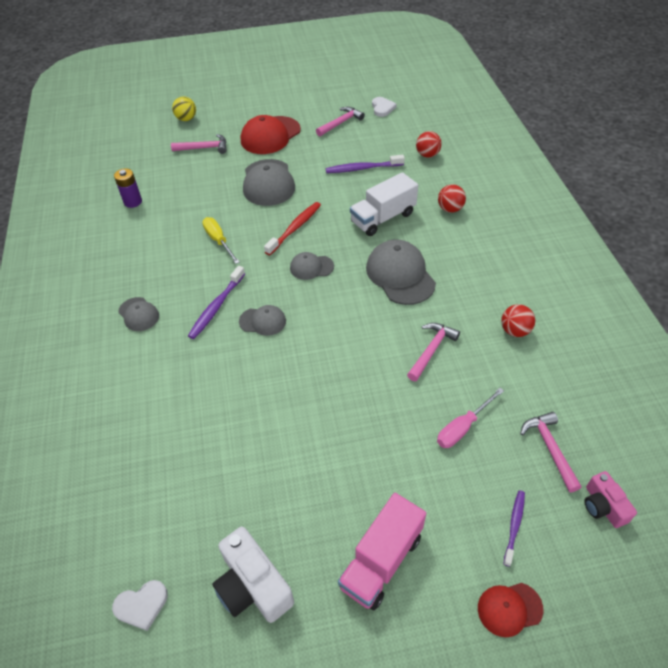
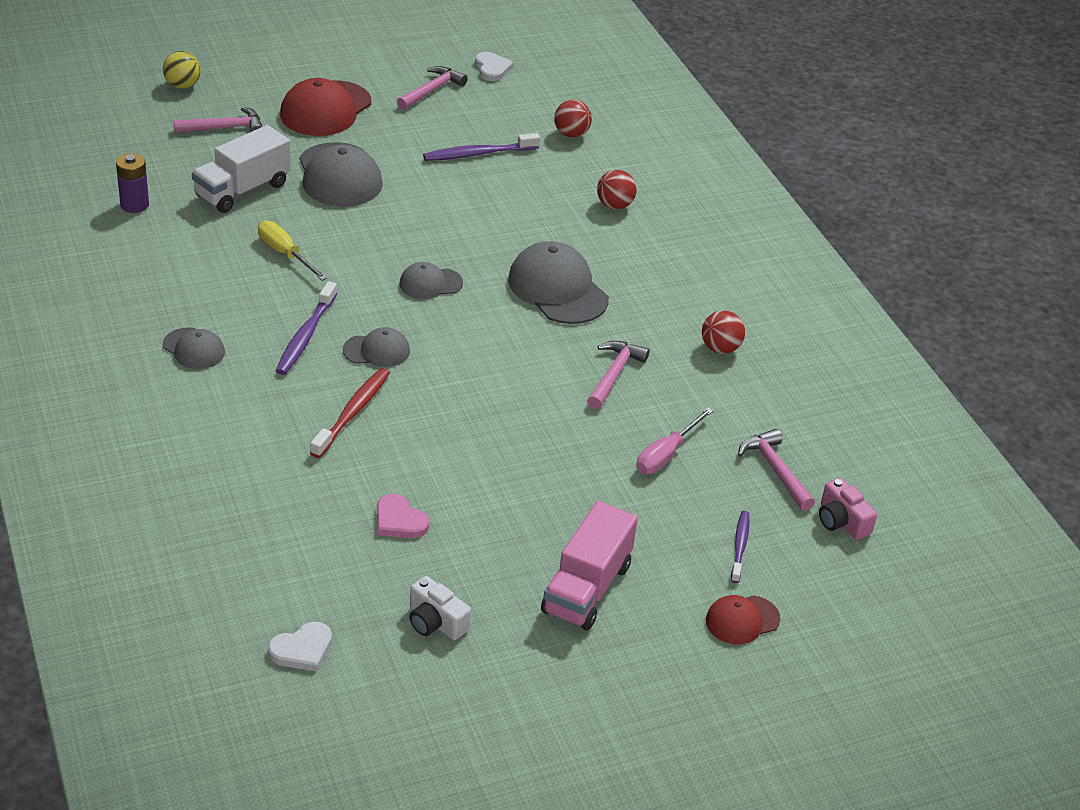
camera: 15 degrees left, 10 degrees down
white camera [212,527,294,623] -> white camera [409,576,471,640], size x0.62
red toothbrush [264,202,321,255] -> red toothbrush moved to [310,368,390,458]
white truck [350,172,418,236] -> white truck moved to [192,125,291,213]
none -> pink heart [377,494,429,538]

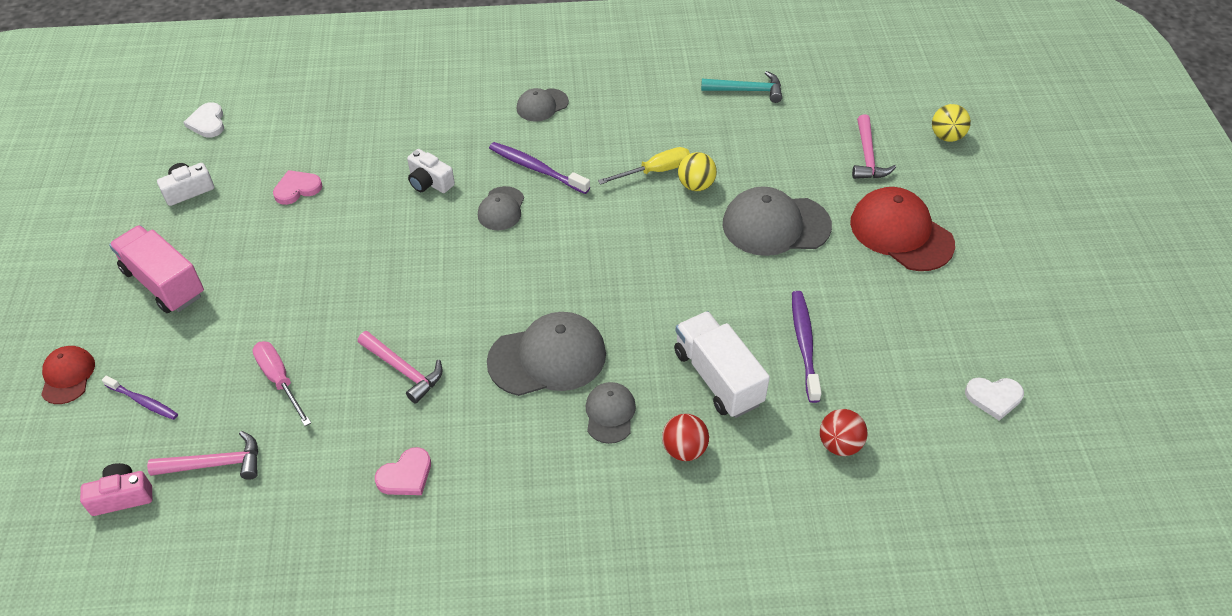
camera: 110 degrees right, 10 degrees up
purple battery [116,153,149,213] -> turquoise hammer [701,71,782,103]
white truck [192,125,291,213] -> white truck moved to [674,311,770,418]
red toothbrush [310,368,390,458] -> white camera [407,149,455,193]
pink hammer [397,66,468,110] -> none
grey cap [399,262,463,299] -> grey cap moved to [586,382,636,444]
red ball [702,310,745,354] -> pink heart [375,447,431,495]
none -> yellow ball [678,152,717,191]

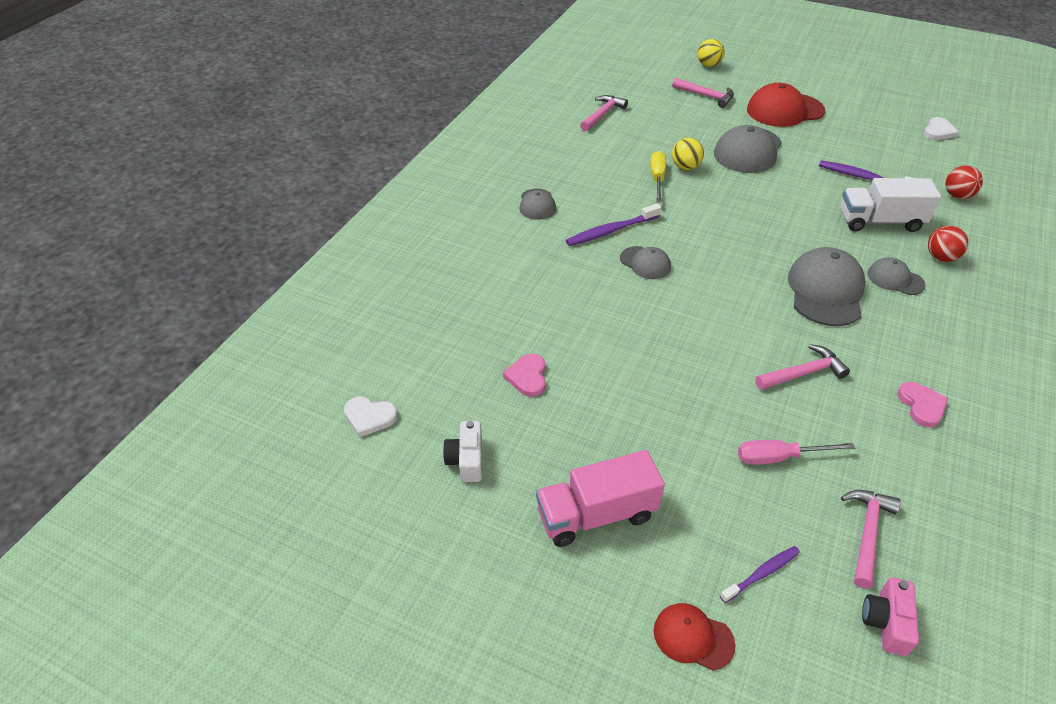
camera: 60 degrees left, 5 degrees down
white camera [407,149,455,193] -> none
turquoise hammer [701,71,782,103] -> pink hammer [580,95,628,131]

